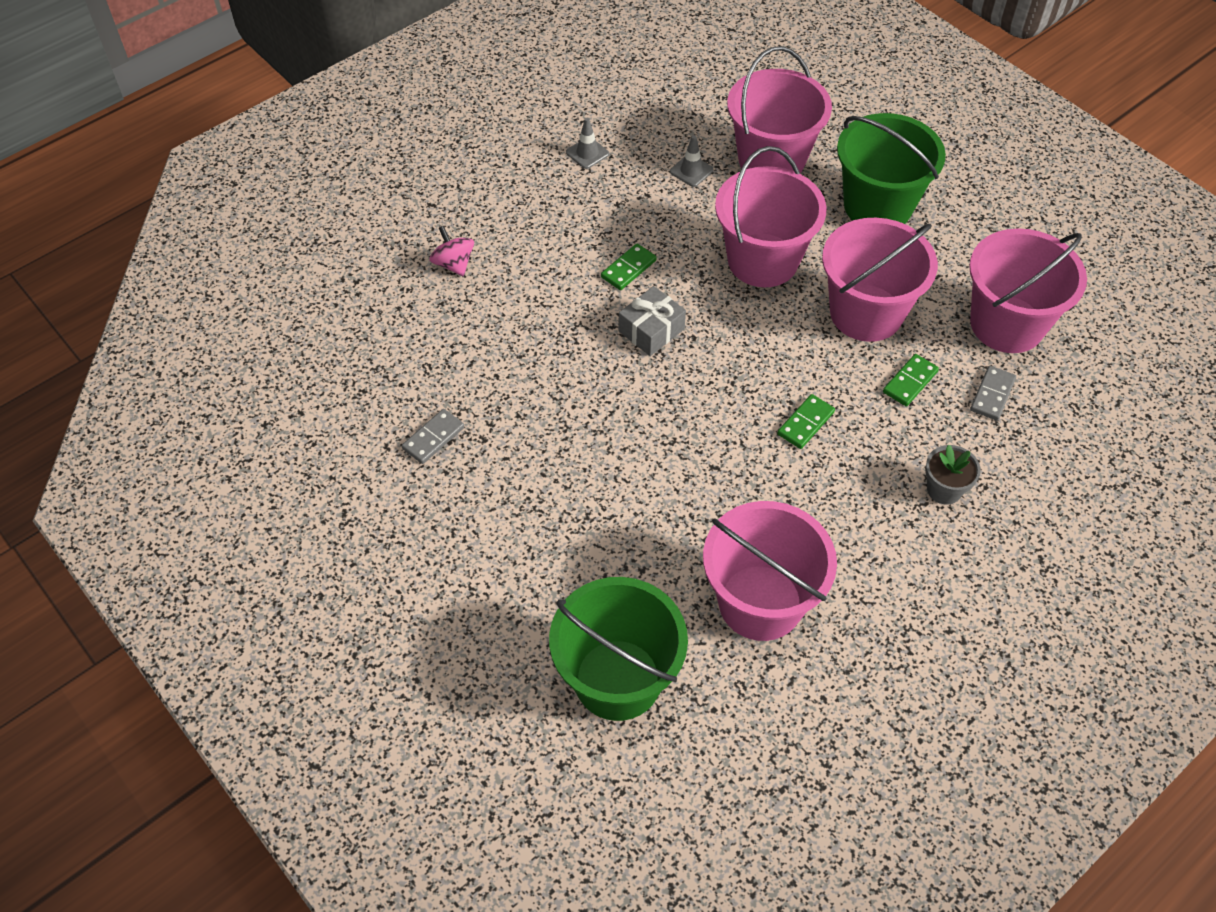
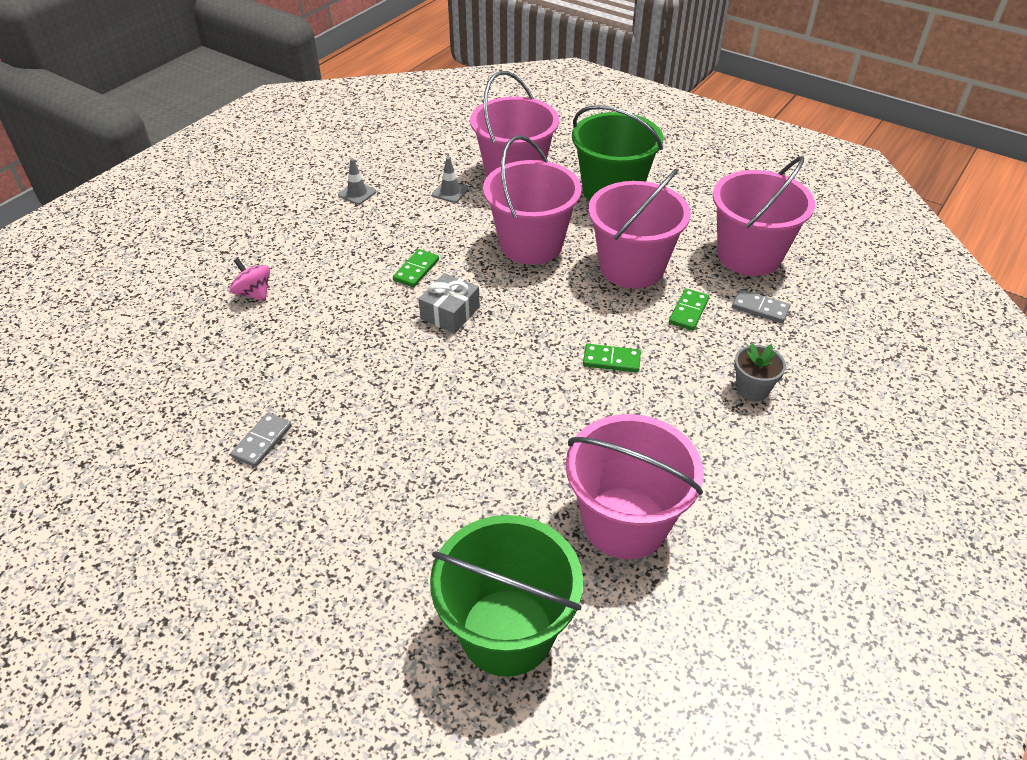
camera: 15 degrees left, 10 degrees down
green domino [777,394,835,449] -> green domino turned 75 degrees clockwise [583,344,641,373]
grey domino [970,366,1016,421] -> grey domino turned 75 degrees counterclockwise [732,289,790,323]

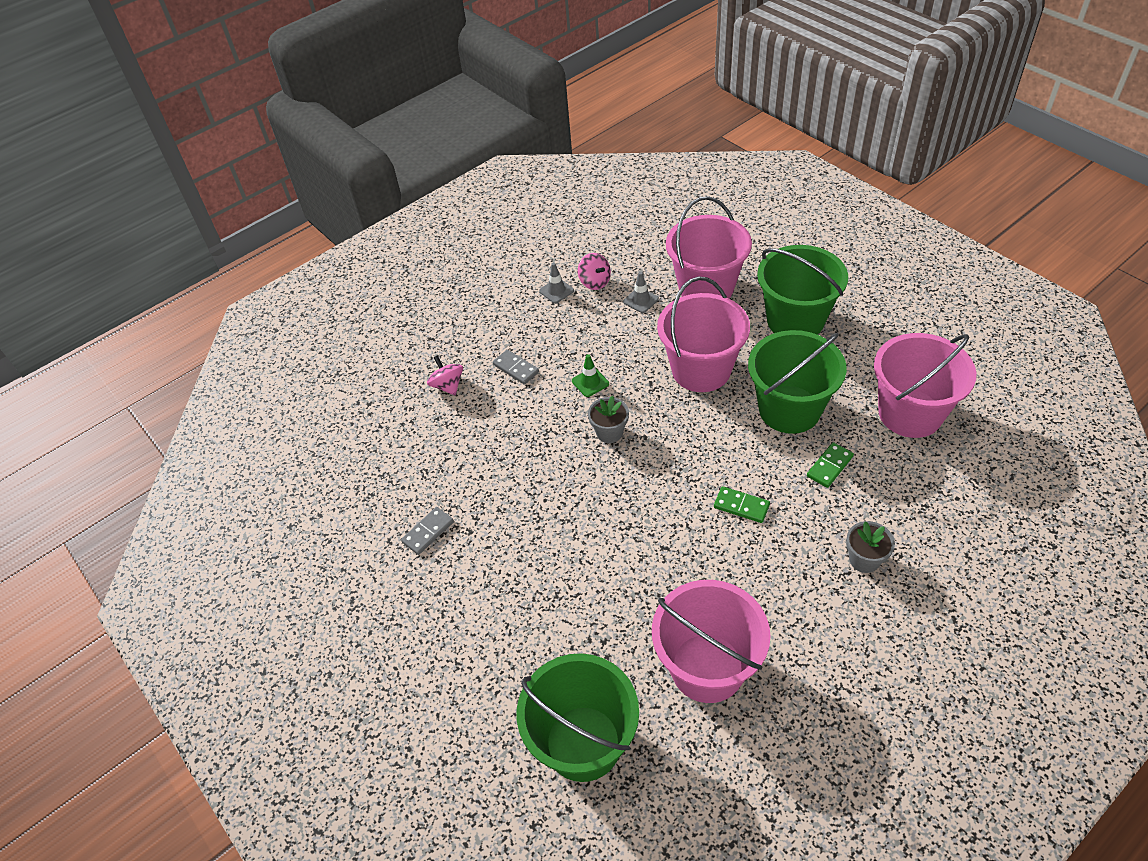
camera: 20 degrees right, 5 degrees up
green domino [393,249,439,287] -> green traffic cone [572,354,609,397]
grey gift [418,273,480,333] -> grey flower pot [588,396,629,443]
pink bucket [588,169,691,289] -> green bucket [748,330,847,434]
grey domino [732,289,790,323] -> grey domino moved to [493,350,539,385]
none -> pink spinning top [578,253,611,290]

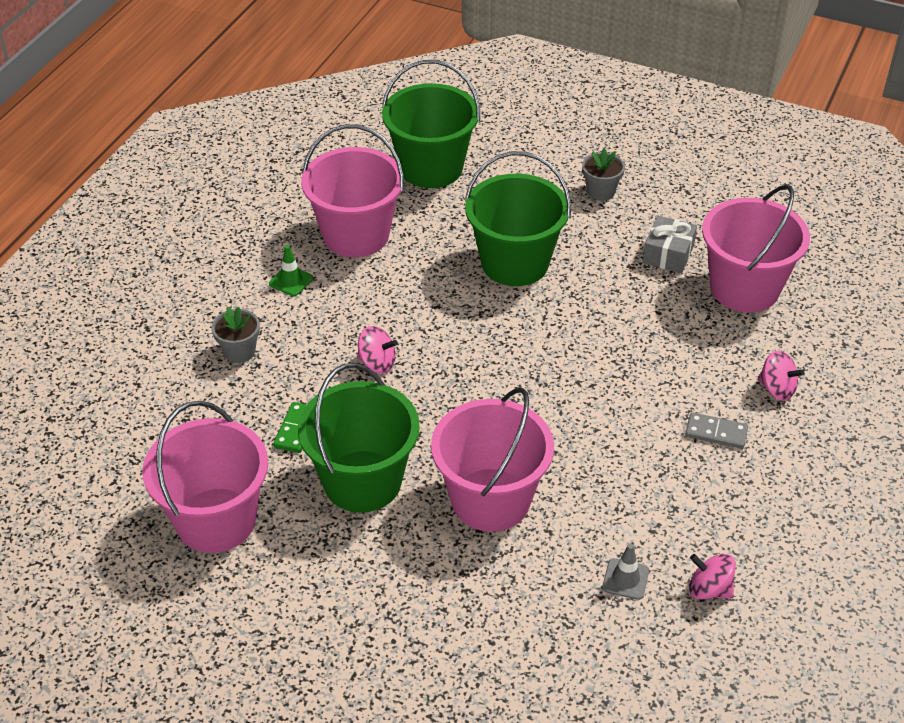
camera: 150 degrees right, 5 degrees down
grey domino [401,507,454,555] -> grey gift [642,215,697,273]
grey traffic cone [539,263,574,303] -> none
green traffic cone [572,354,609,397] -> green traffic cone moved to [269,245,313,296]
grey flower pot [588,396,629,443] -> grey flower pot moved to [582,148,625,201]
pink bucket [666,196,752,298] -> pink bucket moved to [702,185,810,312]
green domino [714,486,770,523] -> pink spinning top [357,326,397,374]
green bucket [757,245,848,335] -> green bucket moved to [465,151,571,286]

